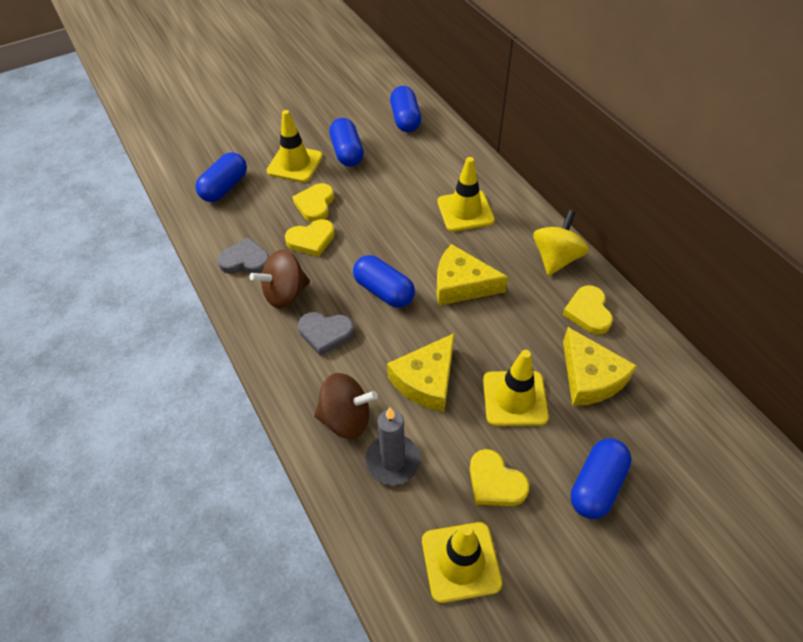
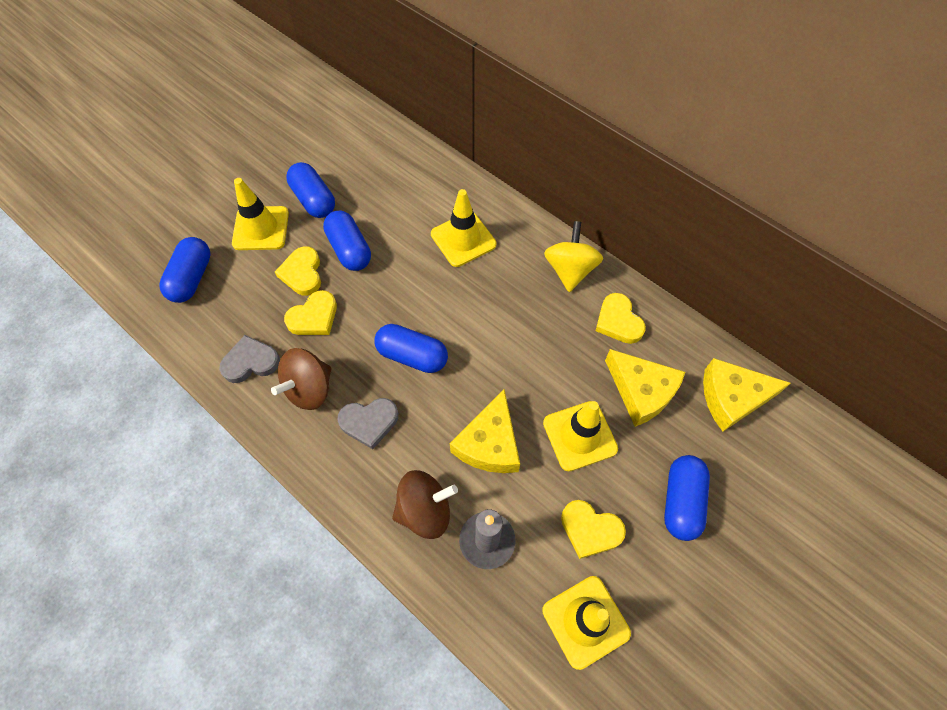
camera: 20 degrees left, 10 degrees up
blue capsule [390,86,421,132] -> blue capsule moved to [323,211,371,271]
yellow cheese [437,244,508,306] -> yellow cheese moved to [703,358,791,431]

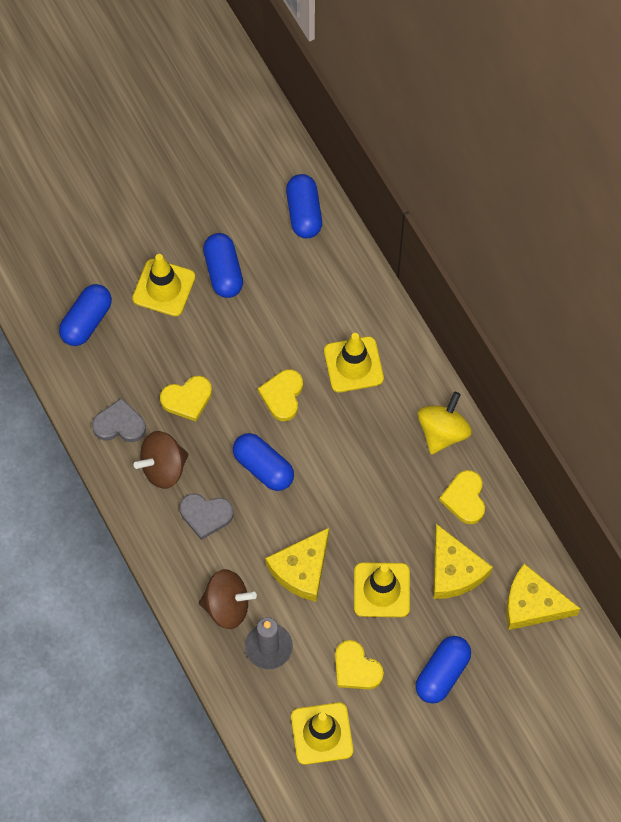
camera: 20 degrees right, 5 degrees up
yellow heart [275,246,321,296] -> yellow heart moved to [258,369,303,421]
blue capsule [323,211,371,271] -> blue capsule moved to [286,174,322,238]

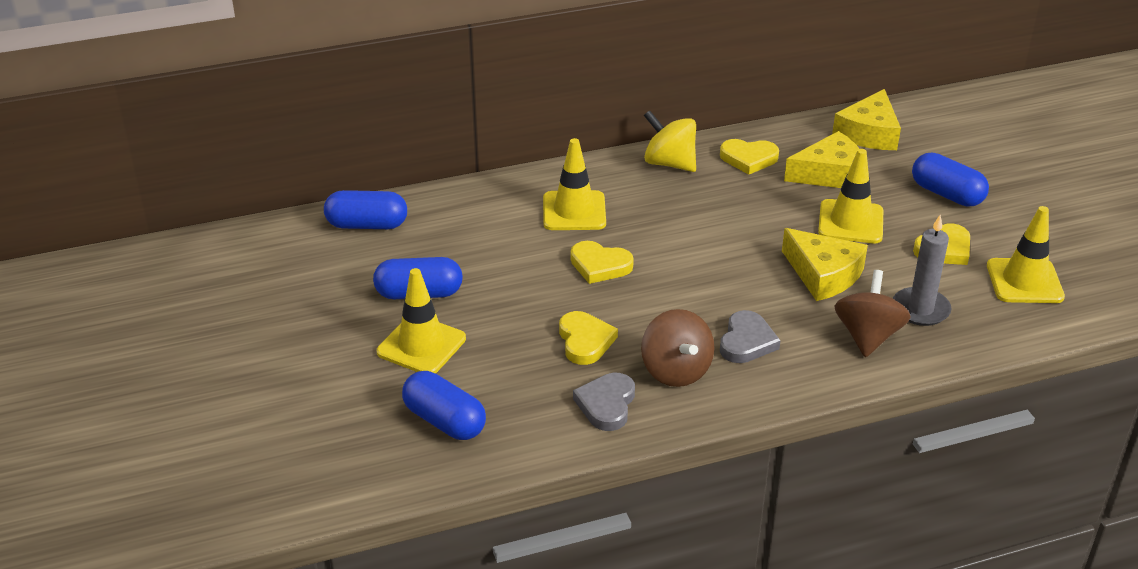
camera: 80 degrees left, 30 degrees down
blue capsule [233,433,294,491] -> none

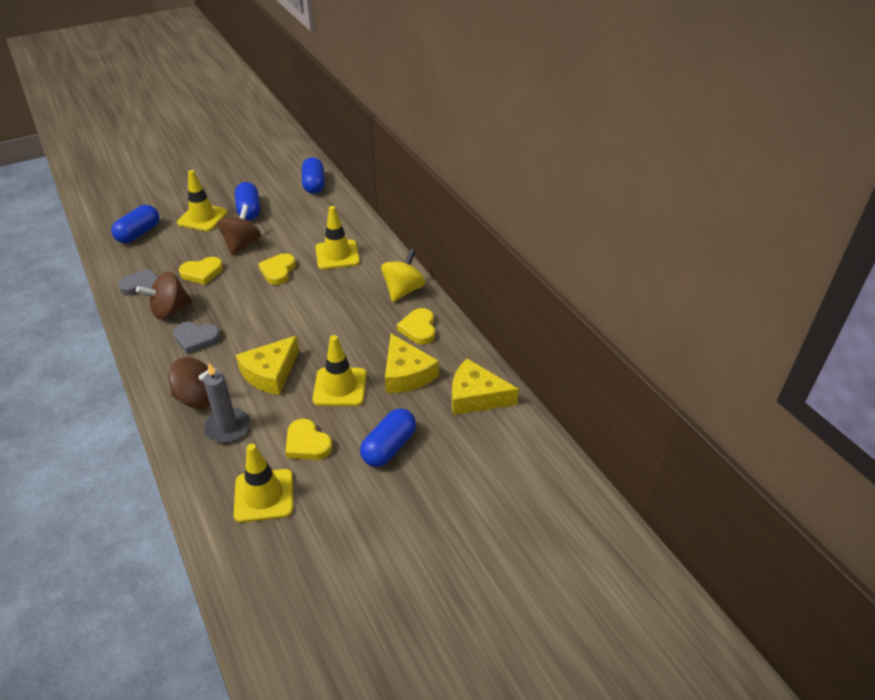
camera: 80 degrees right, 5 degrees up
none -> brown spinning top [217,204,261,255]

